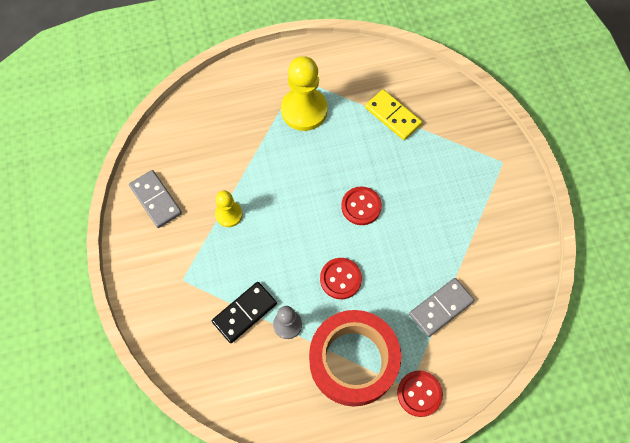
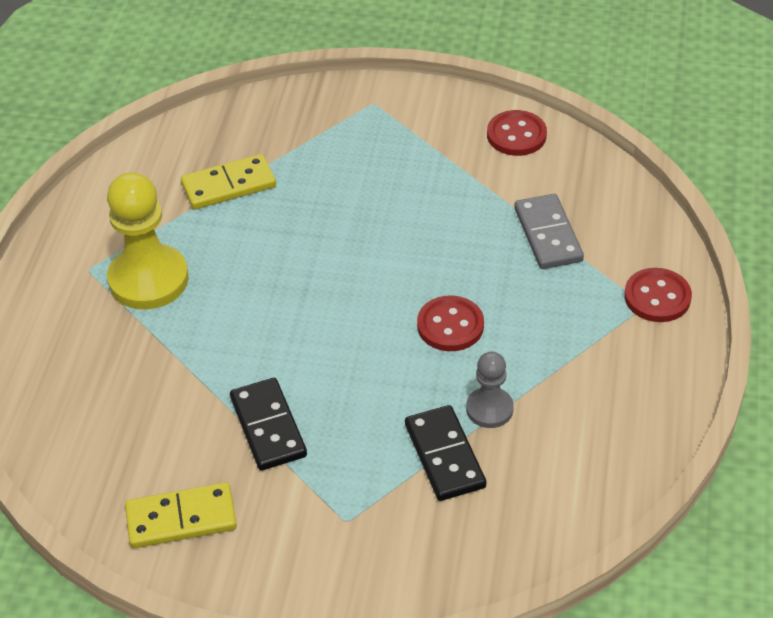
camera: 65 degrees left, 20 degrees down
grey domino [129,170,182,228] -> yellow domino [125,482,237,548]
yellow pawn [215,191,243,227] -> black domino [230,378,307,471]
red tape [309,310,401,407] -> none
red button [341,186,382,225] -> red button moved to [487,110,547,156]

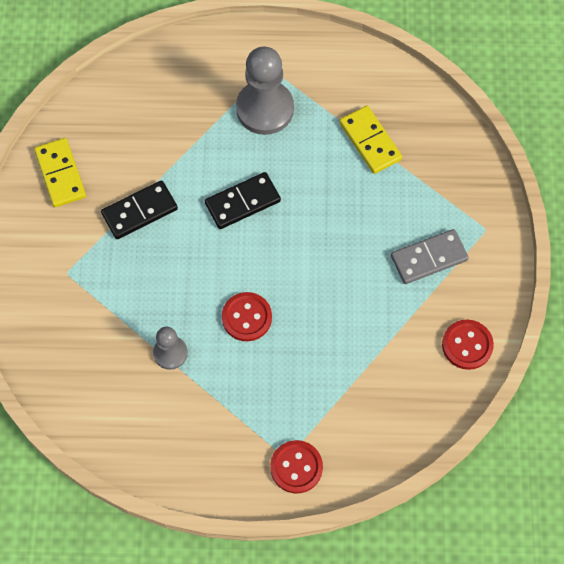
camera: 80 degrees right, 20 degrees up
yellow pawn [107,172,189,310] -> grey pawn [236,47,294,135]
black domino [405,405,486,501] -> black domino moved to [205,172,281,229]
grey domino [514,194,584,269] -> grey domino moved to [391,229,469,284]

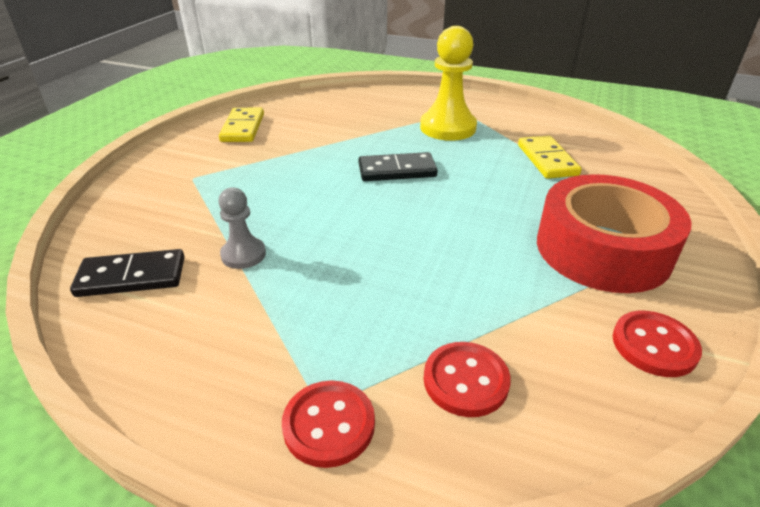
camera: 20 degrees right, 30 degrees down
black domino [101,180,178,239] -> black domino moved to [70,249,185,297]
red button [222,292,272,341] -> red button moved to [424,342,511,417]
grey pawn [236,47,294,135] -> yellow pawn [420,26,477,141]
grey domino [391,229,469,284] -> red tape [537,174,692,293]

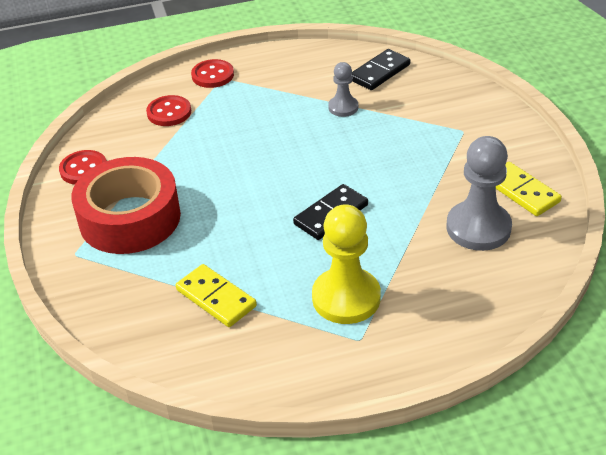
camera: 145 degrees right, 5 degrees up
none -> grey pawn [447,136,512,251]

